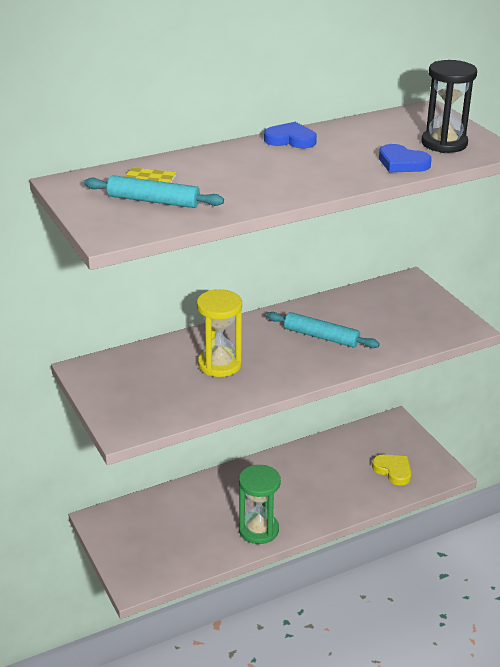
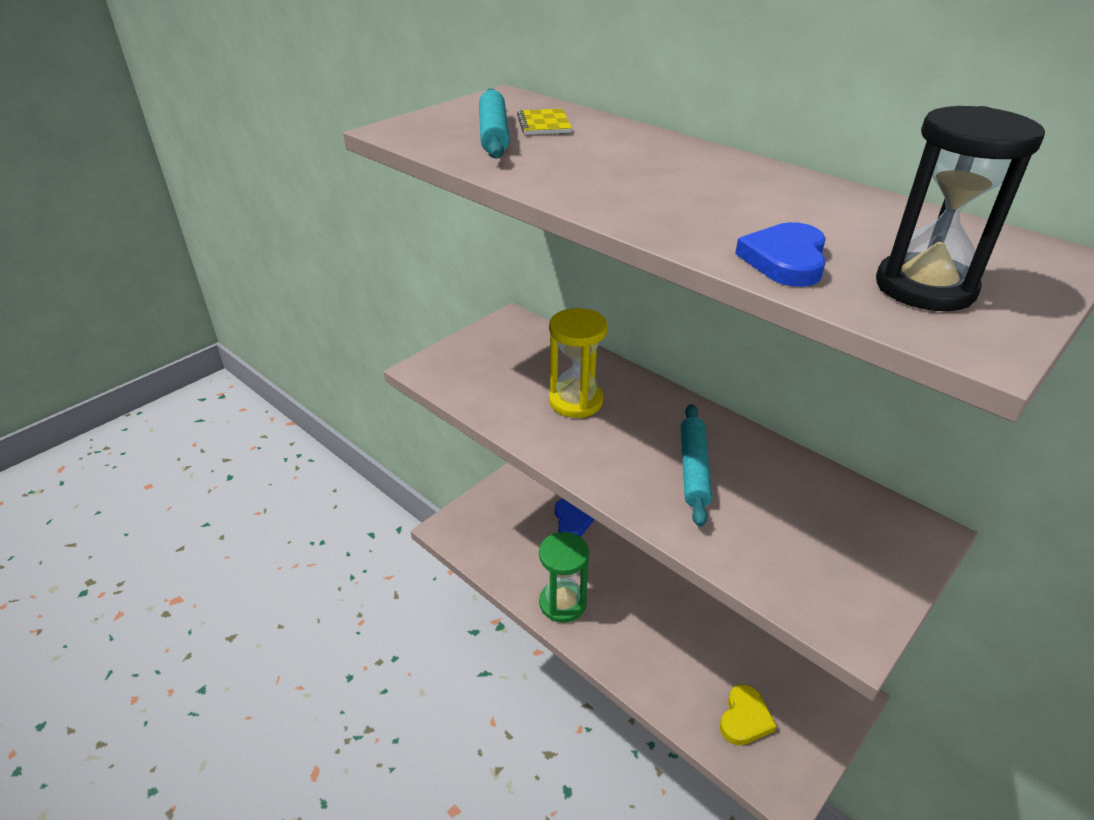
camera: 70 degrees right, 5 degrees up
blue heart [264,122,317,148] -> blue heart moved to [555,499,595,536]

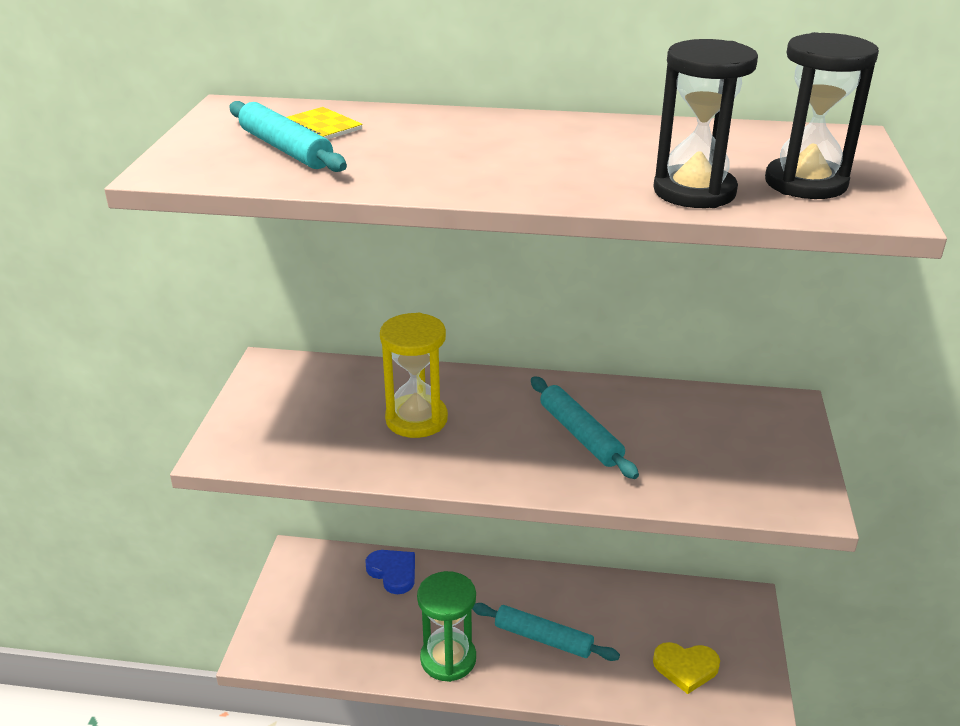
camera: 35 degrees left, 5 degrees down
yellow heart [720,684,777,745] -> yellow heart turned 105 degrees clockwise [653,642,720,694]
blue heart [735,222,826,287] -> black hourglass [654,39,758,208]
none -> turquoise rolling pin [472,603,620,661]

